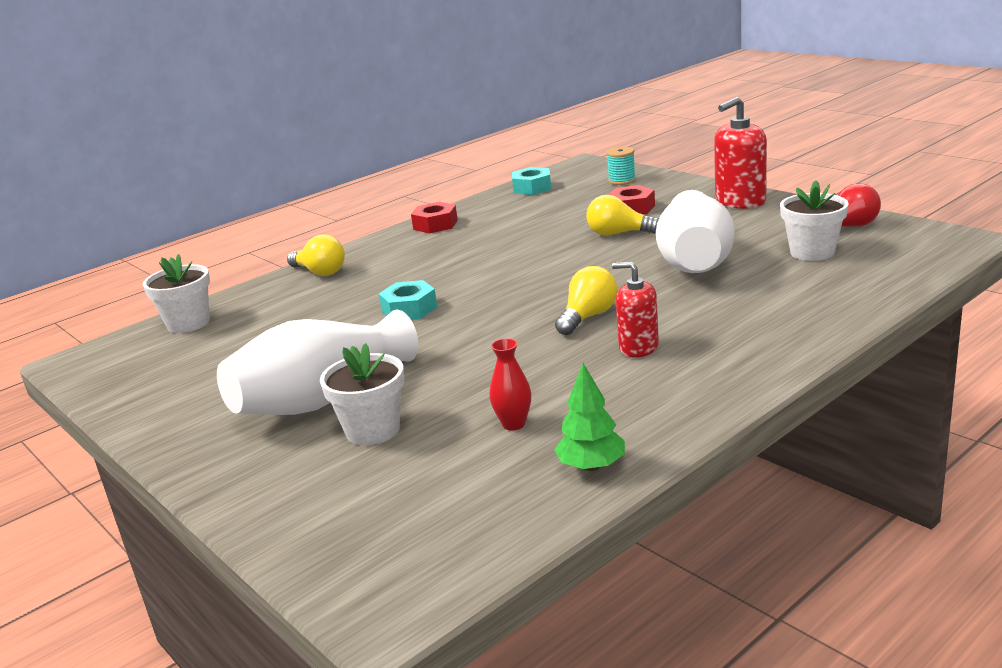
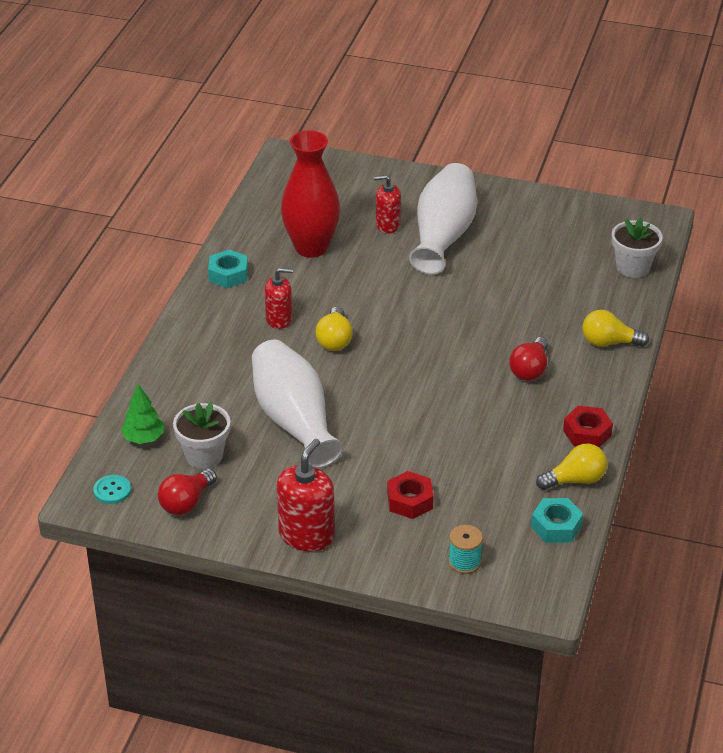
camera: 145 degrees right, 15 degrees up
white flower pot [320,343,404,445] -> red soap dispenser [374,175,401,233]
turquoise nut [379,280,437,320] -> turquoise nut moved to [208,249,248,288]
red vase [490,338,531,431] -> red vase [281,131,340,258], size x2.39
green tree [554,363,625,471] -> green tree moved to [121,384,164,444]
yellow light bulb [586,195,659,236] -> yellow light bulb moved to [536,444,607,490]
none -> turquoise button [93,475,131,504]
none -> red light bulb [509,337,548,381]

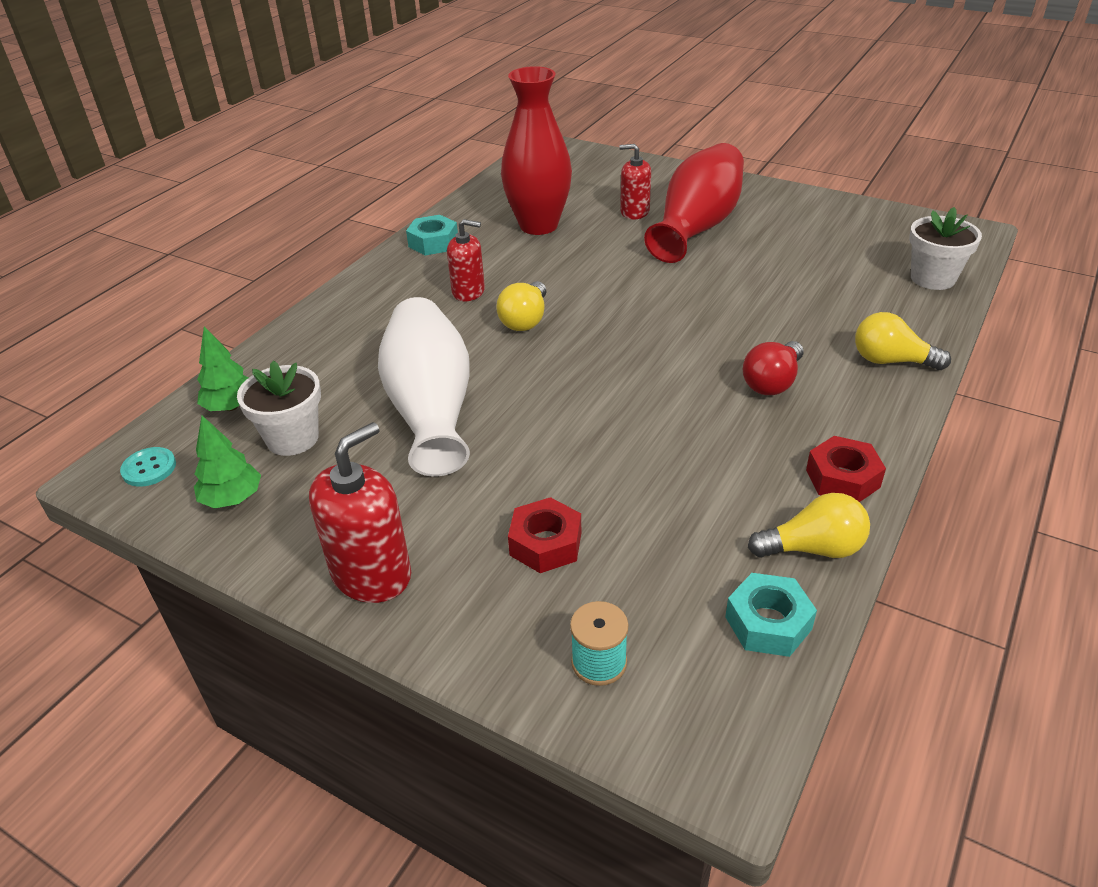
camera: 15 degrees right, 0 degrees up
red light bulb [158,469,217,515] -> green tree [194,415,261,508]
white vase [409,163,477,274] -> red vase [644,143,744,263]

